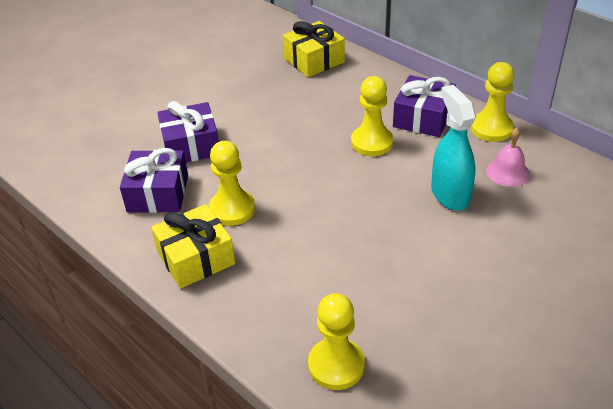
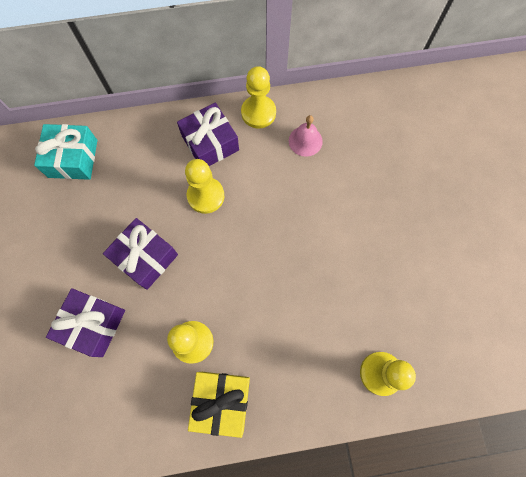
camera: 55 degrees left, 30 degrees up
purple gift [120,148,188,213] -> purple gift moved to [103,218,178,290]
yellow gift [283,21,345,77] -> turquoise gift [34,124,97,180]
turquoise spray bottle [431,85,476,211] -> none

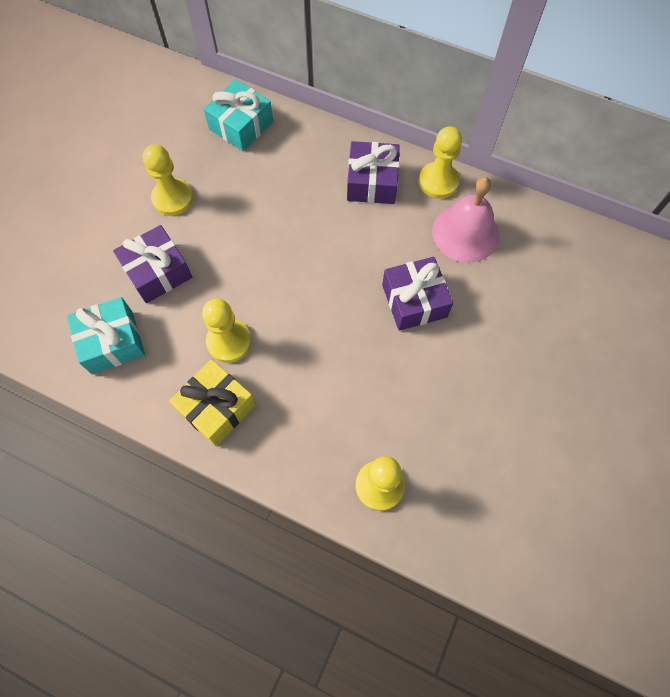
camera: 35 degrees right, 5 degrees down
purple gift [103,218,178,290] -> purple gift moved to [382,257,453,331]
yellow pawn [185,159,224,214] -> yellow pawn moved to [143,144,193,216]
pink bell [289,115,323,157] -> pink bell [432,177,499,263], size x1.70
none -> turquoise gift [67,297,145,374]

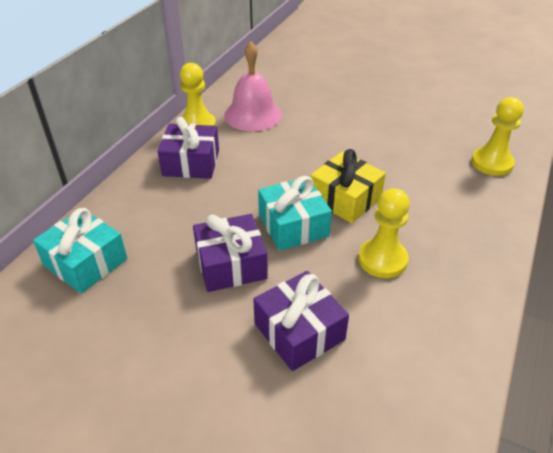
camera: 90 degrees left, 25 degrees down
turquoise gift [67,297,145,374] -> turquoise gift moved to [258,176,332,251]
yellow pawn [143,144,193,216] -> none
yellow gift [169,359,256,446] -> yellow gift moved to [310,149,386,223]
purple gift [382,257,453,331] -> purple gift moved to [193,214,268,292]

